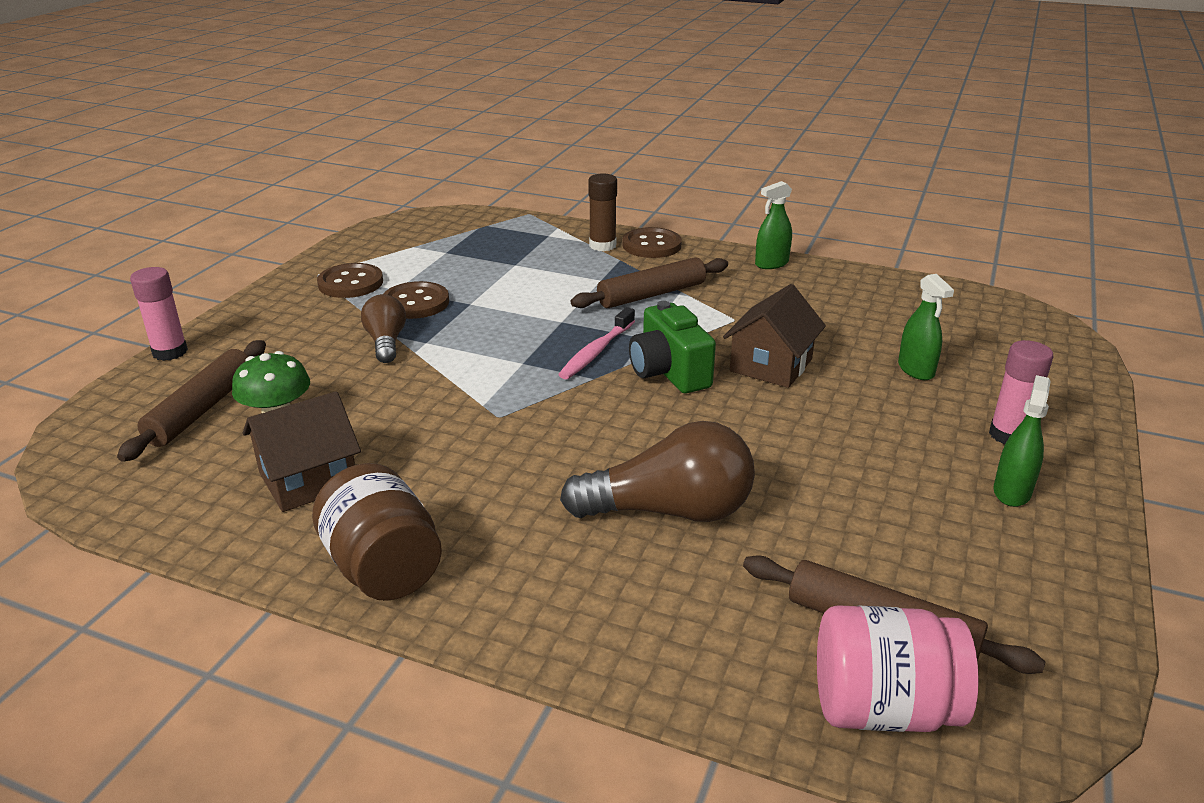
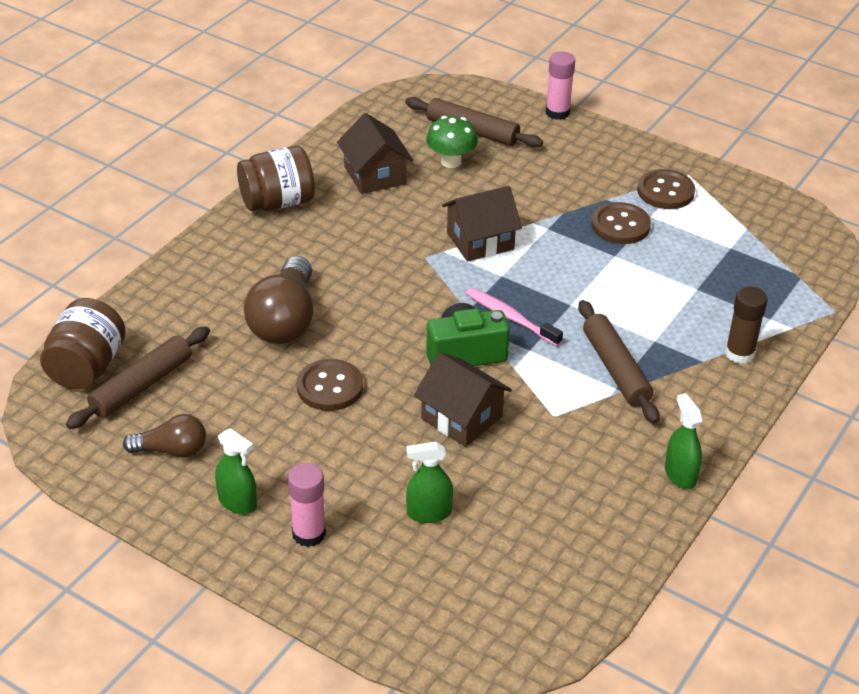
camera: 100 degrees right, 10 degrees up
brown light bulb [361,294,406,363] -> brown light bulb moved to [123,414,206,458]
brown button [623,227,682,258] -> brown button moved to [297,359,363,411]
pink jar [817,605,979,732] -> brown jar [40,298,126,390]
none -> brown house [442,186,522,262]

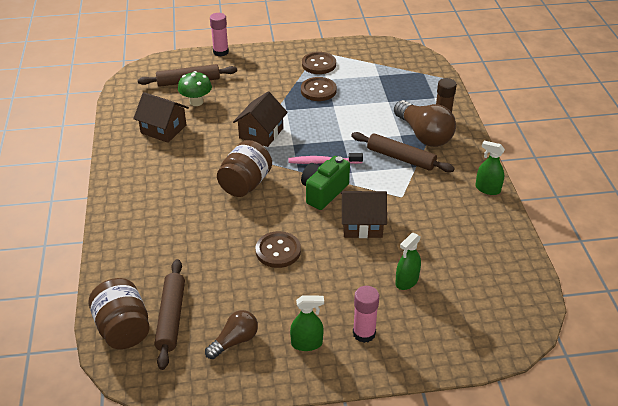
camera: 40 degrees left, 0 degrees up
brown jar [237,146,315,211] -> brown jar moved to [217,140,272,197]
brown light bulb [244,256,313,344] -> brown light bulb moved to [394,100,456,147]

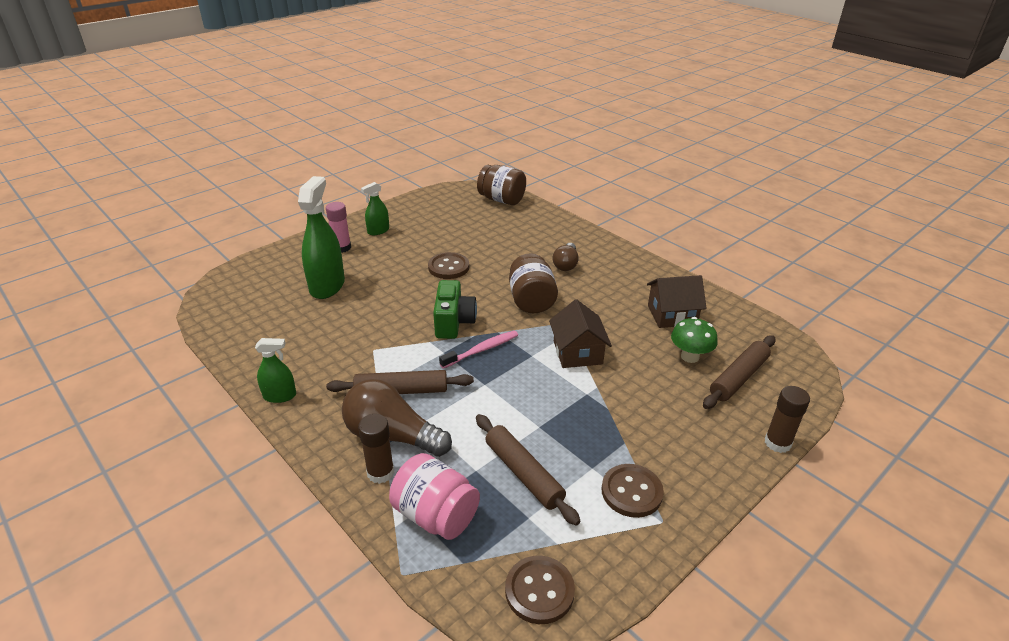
camera: 145 degrees right, 5 degrees down
brown rolling pin [154,259,185,370] -> brown rolling pin moved to [476,414,580,526]
brown light bulb [205,310,258,359] -> brown light bulb moved to [553,243,579,271]
pink glue stick [210,13,229,56] -> brown glue stick [765,386,810,453]
brown button [301,77,337,101] -> brown button moved to [505,556,575,624]
brown house [341,191,387,238] -> none
green spray bottle [395,233,421,290] -> green spray bottle [298,176,345,299], size x1.88
none -> pink jar [389,453,480,540]

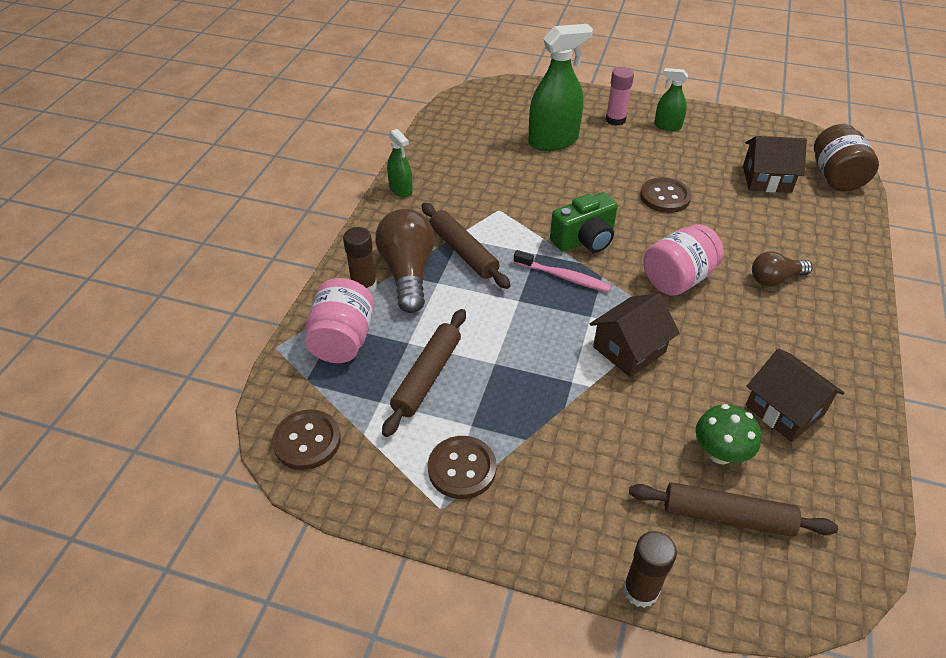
camera: 60 degrees right, 10 degrees up
brown jar [509,253,558,313] -> pink jar [643,224,724,296]
none -> brown house [743,136,807,193]

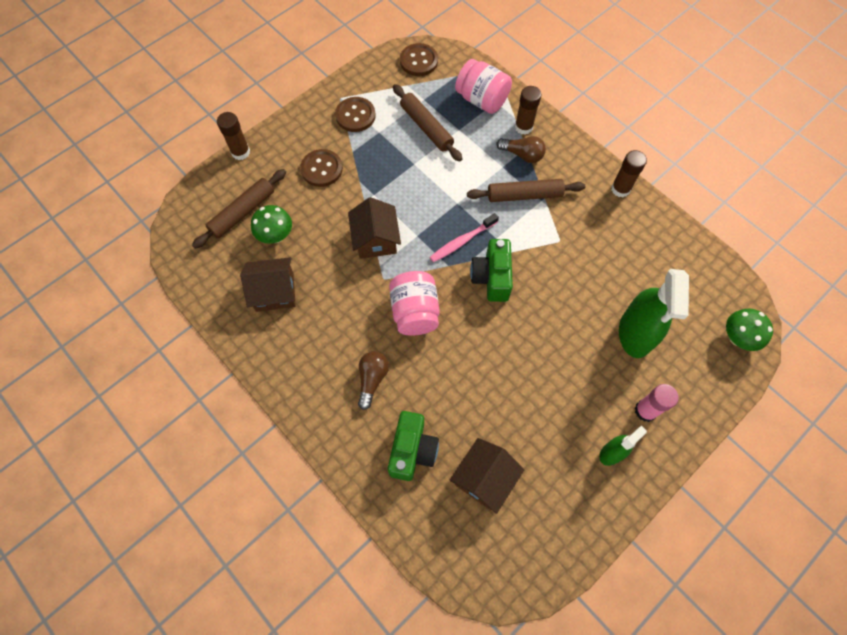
camera: 120 degrees right, 20 degrees up
brown light bulb [376,209,435,313] -> brown light bulb [496,136,546,163], size x0.58
green spray bottle [387,129,413,197] -> brown glue stick [611,150,647,197]
brown button [640,177,691,213] -> brown button moved to [300,149,343,187]
brown jar [814,124,879,191] -> none
none -> green camera [388,411,439,481]
none -> green mushroom [726,309,773,351]

